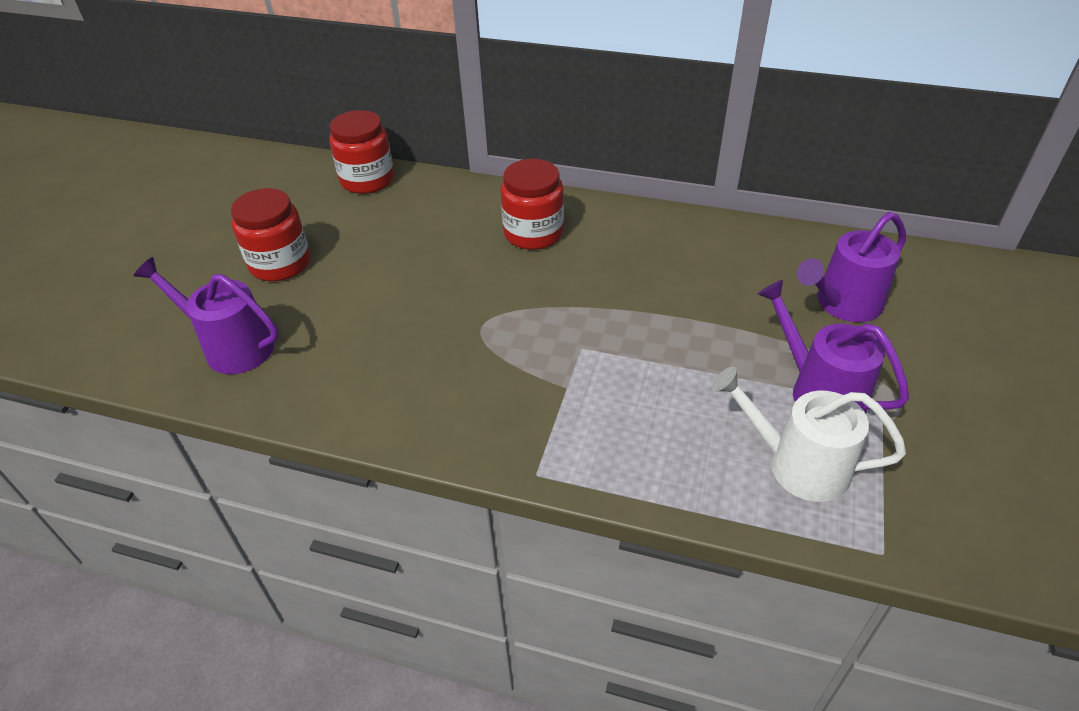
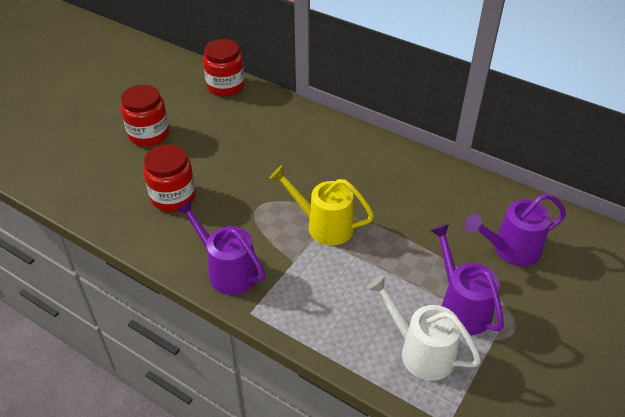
camera: 15 degrees right, 0 degrees up
purple watering can [134,257,279,374] -> purple watering can moved to [175,200,265,295]
red jar [500,159,564,250] -> red jar moved to [143,144,196,212]
none -> yellow watering can [270,165,374,245]

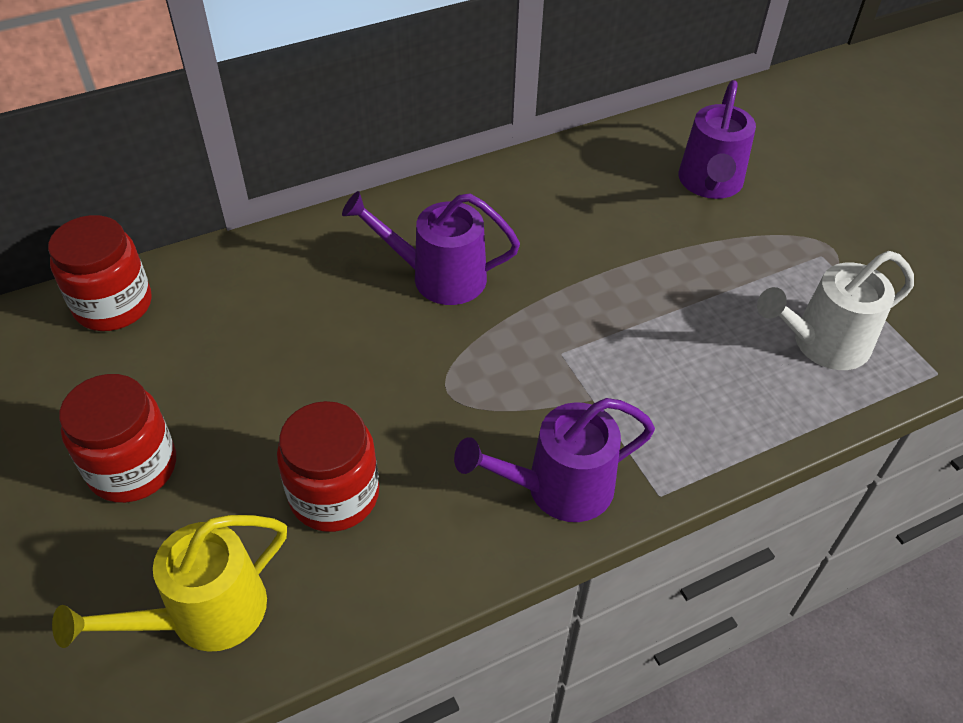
camera: 60 degrees left, 5 degrees up
yellow watering can [270,165,374,245] -> yellow watering can moved to [52,515,287,652]
purple watering can [430,224,504,335] -> purple watering can moved to [342,191,520,305]

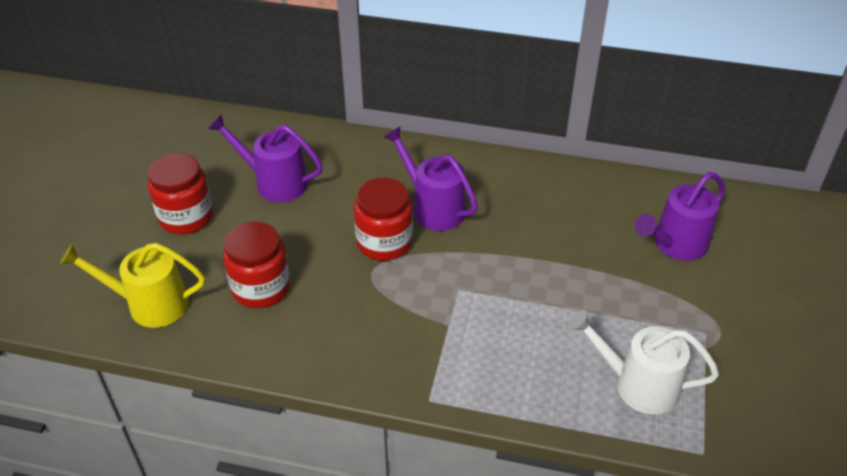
camera: 40 degrees right, 5 degrees down
red jar [48,215,152,331] -> red jar moved to [354,178,413,261]
purple watering can [454,398,655,522] -> purple watering can moved to [208,115,323,202]

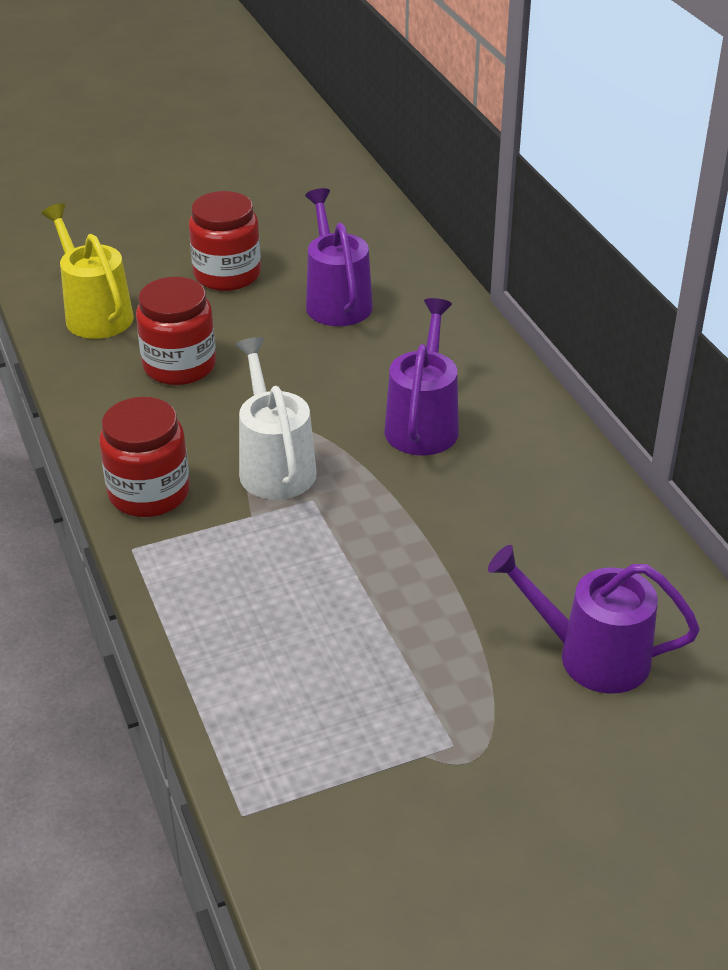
camera: 55 degrees right, 5 degrees down
red jar [354,178,413,261] -> red jar moved to [99,397,190,517]
white watering can [569,310,719,414] -> white watering can moved to [236,337,317,500]

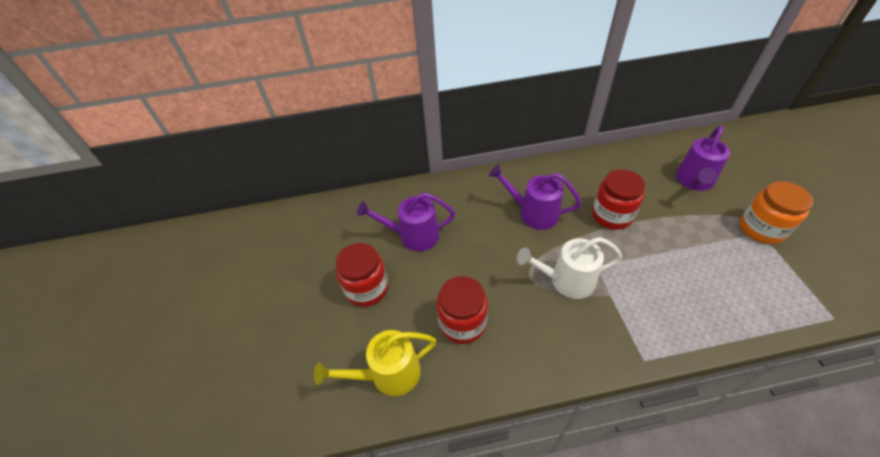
camera: 75 degrees left, 10 degrees up
red jar [99,397,190,517] -> red jar moved to [592,169,645,230]
none -> orange jar [740,181,813,244]

